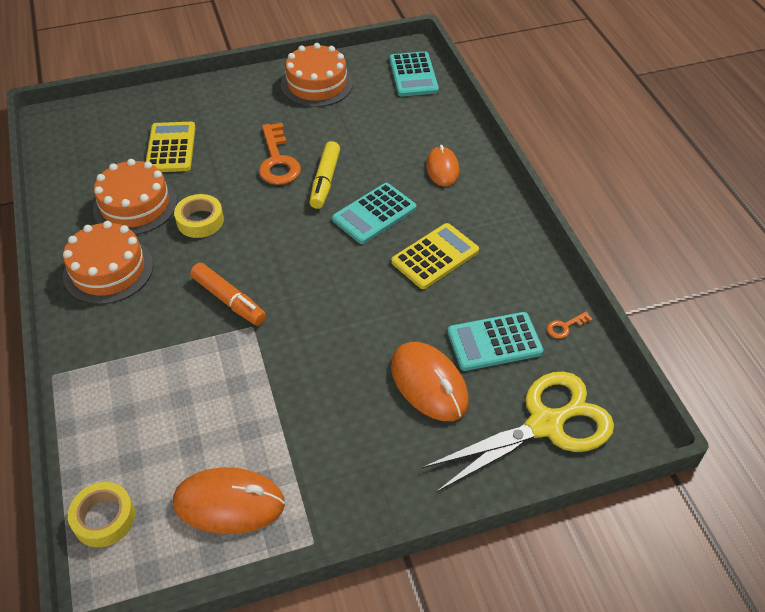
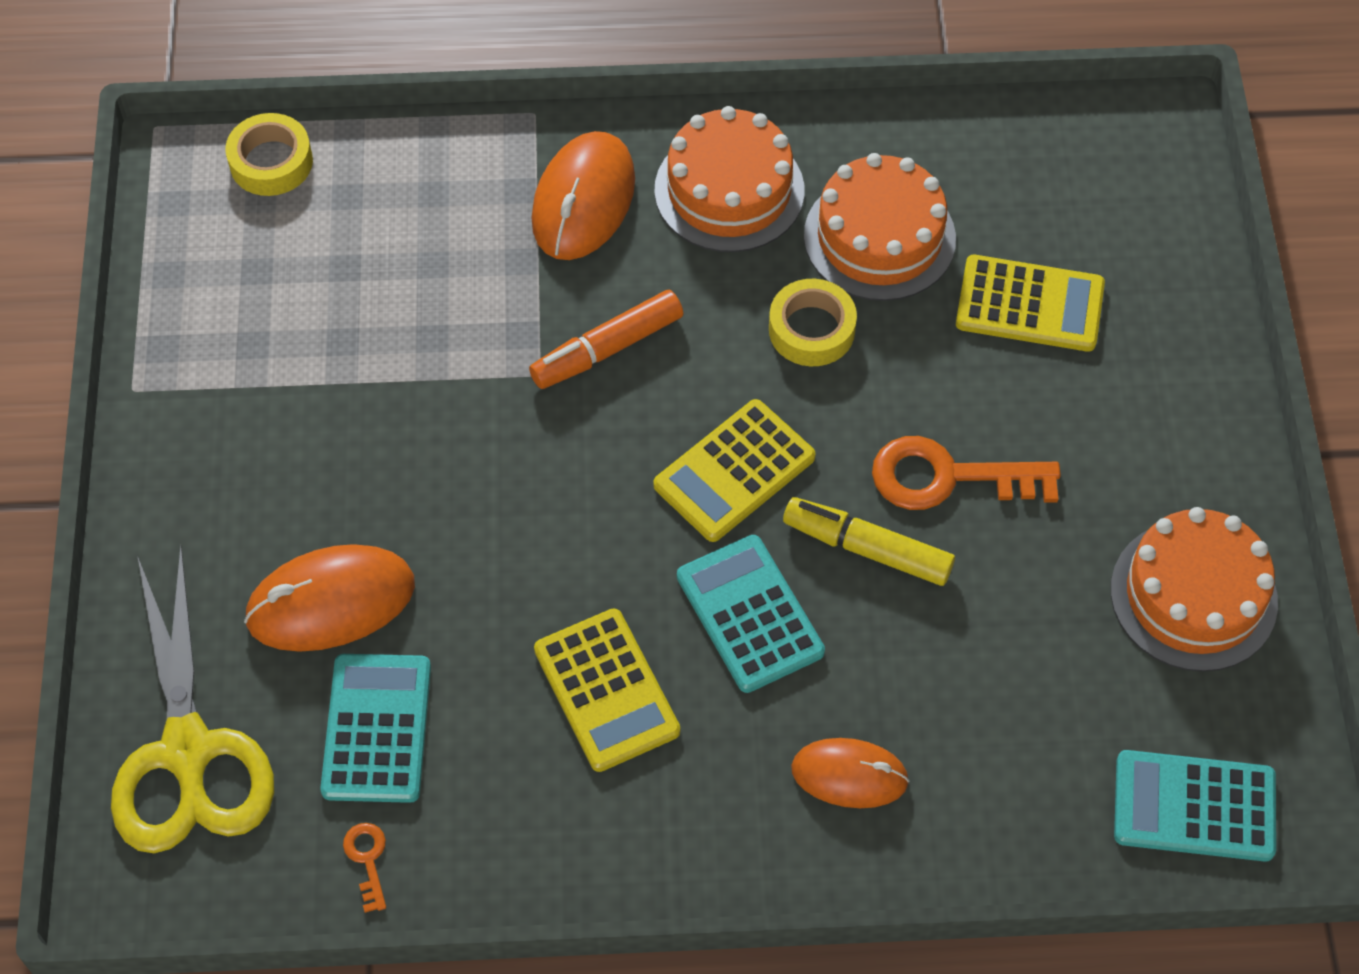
camera: 105 degrees right, 10 degrees up
orange mouse [173,467,285,534] -> orange mouse moved to [531,131,635,260]
none -> yellow calculator [653,399,816,542]

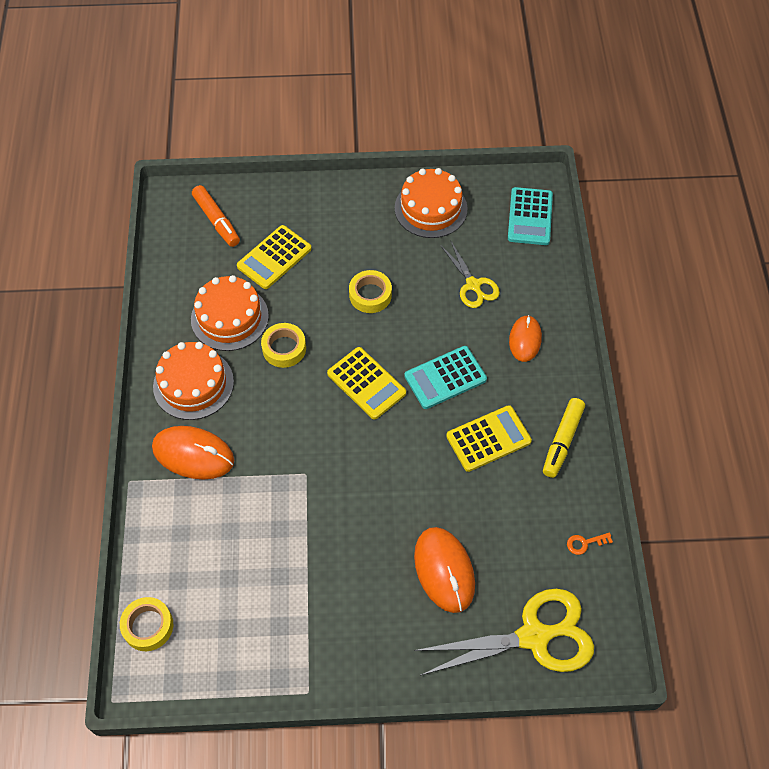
camera: 90 degrees left, 0 degrees up
turquoise calculator [320,654,431,803] -> none
orange marker [529,290,683,389] -> orange marker moved to [192,185,240,247]
yellow marker [783,497,955,586] -> yellow marker moved to [543,398,585,478]
orange key [872,436,1061,510] -> yellow tape [349,270,392,313]
yellow calculator [956,255,1105,352] -> yellow calculator turned 150 degrees counterclockwise [237,225,312,289]
none -> yellow scissors [441,242,500,308]

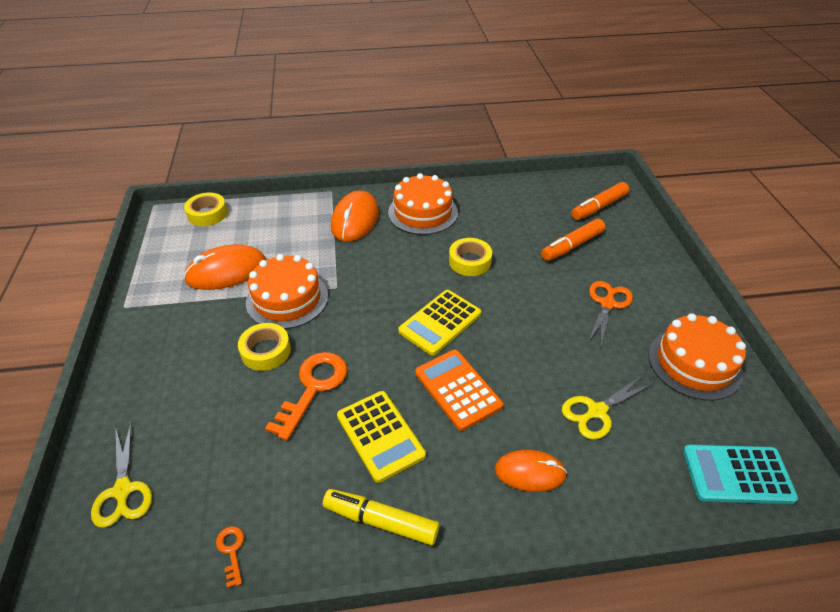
camera: 85 degrees right, 15 degrees down
orange cake [191,275,269,351] -> orange cake moved to [246,254,328,329]
yellow calculator [237,225,312,289] -> orange marker [541,219,605,261]
yellow tape [349,270,392,313] -> yellow tape moved to [238,323,291,371]
turquoise calculator [404,346,487,409] -> orange calculator [415,350,503,431]
orange mouse [414,527,475,613] -> orange mouse moved to [183,244,266,290]
yellow scissors [414,589,594,676] -> yellow scissors [91,423,152,528], size x0.57
none -> orange key [265,352,347,440]
none -> orange scissors [588,281,633,345]

